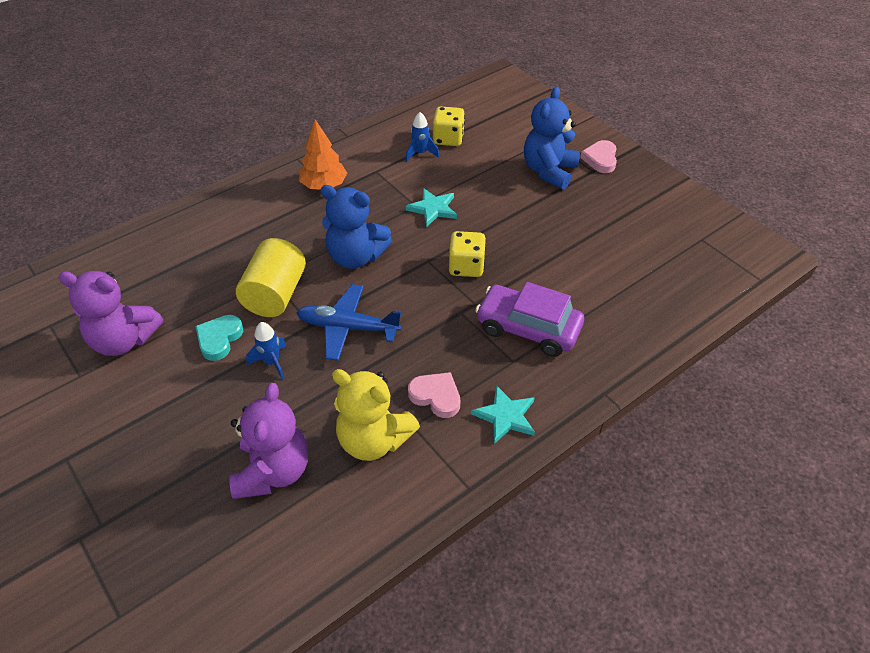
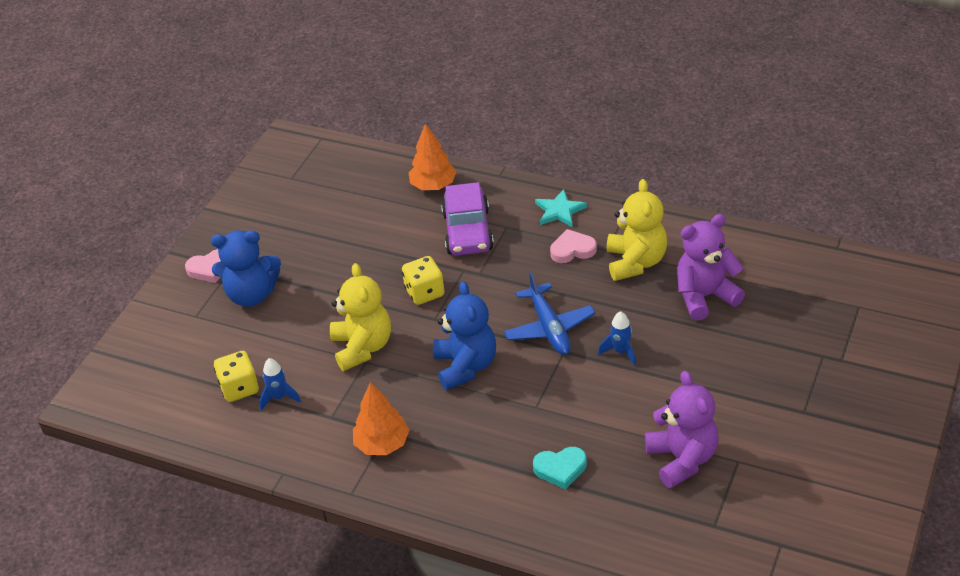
camera: 115 degrees left, 5 degrees down
turquoise heart [195,315,243,361] -> turquoise heart moved to [533,447,587,490]
yellow cylinder [236,238,306,317] -> none
turquoise star [406,188,457,227] -> yellow teddy bear [330,263,391,371]
pink heart [408,372,460,418] -> pink heart turned 75 degrees clockwise [550,229,597,263]
none -> orange tree [409,123,457,190]

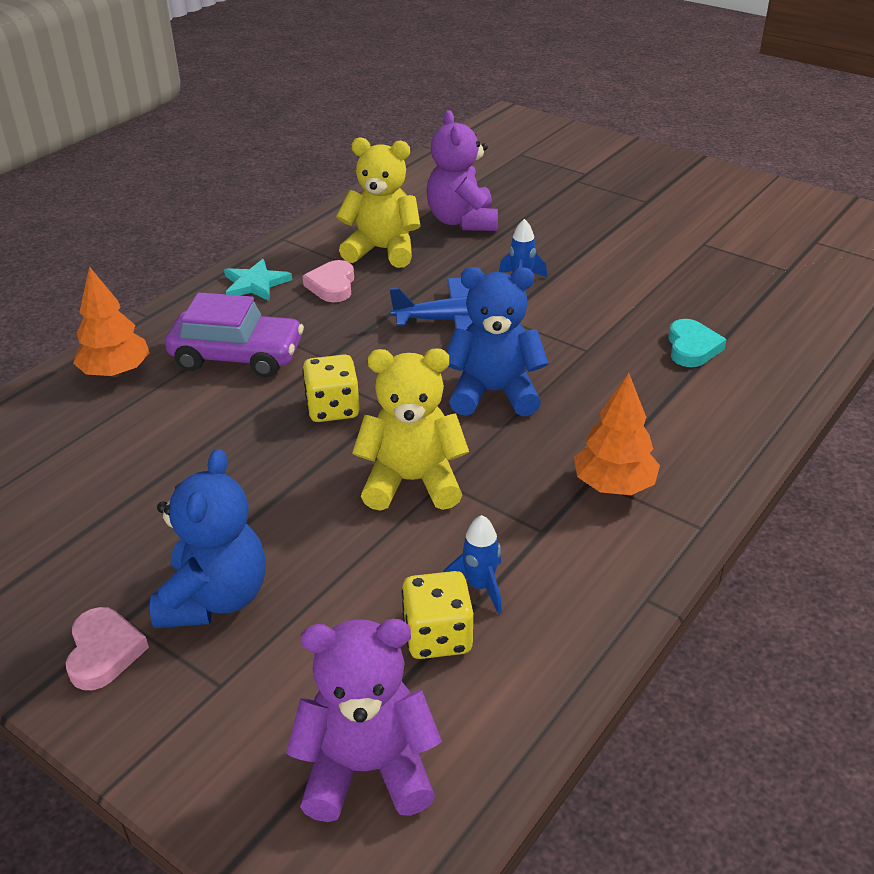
camera: 80 degrees left, 5 degrees down
purple teddy bear [645,371,718,488] -> purple teddy bear moved to [286,619,442,822]

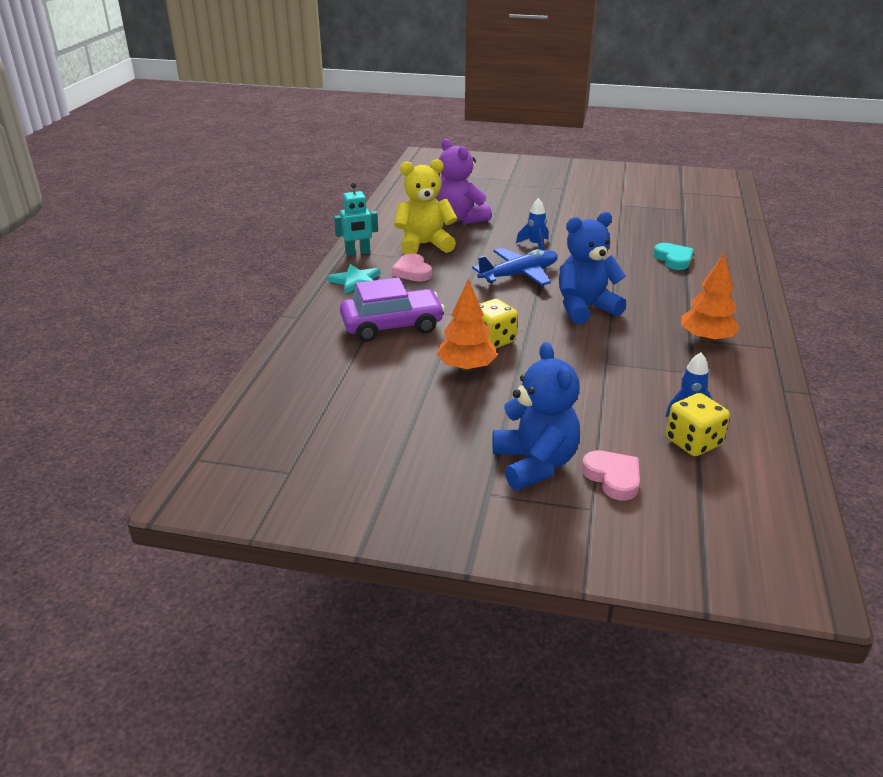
camera: 25 degrees left, 5 degrees down
pink heart [66,607,149,690] -> pink heart moved to [582,450,640,500]
orange tree [73,266,150,377] -> orange tree moved to [436,279,497,371]
purple teddy bear [286,619,442,822] -> none
yellow teddy bear [352,348,469,511] -> none
none -> turquoise robot [334,182,378,256]

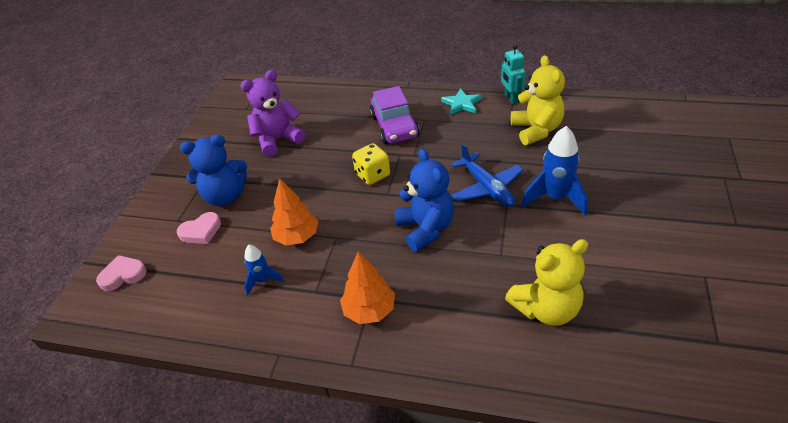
camera: 95 degrees right, 10 degrees up
pink heart [392,253,432,282] -> pink heart moved to [96,255,147,291]
purple teddy bear [436,139,492,224] -> purple teddy bear moved to [241,70,305,157]
orange tree [436,279,497,371] -> orange tree moved to [270,178,318,246]
blue rocket [516,198,549,250] -> blue rocket [521,126,588,216], size x1.78
turquoise heart [653,243,694,270] -> yellow teddy bear [505,239,588,326]
yellow dice [666,393,730,456] -> none

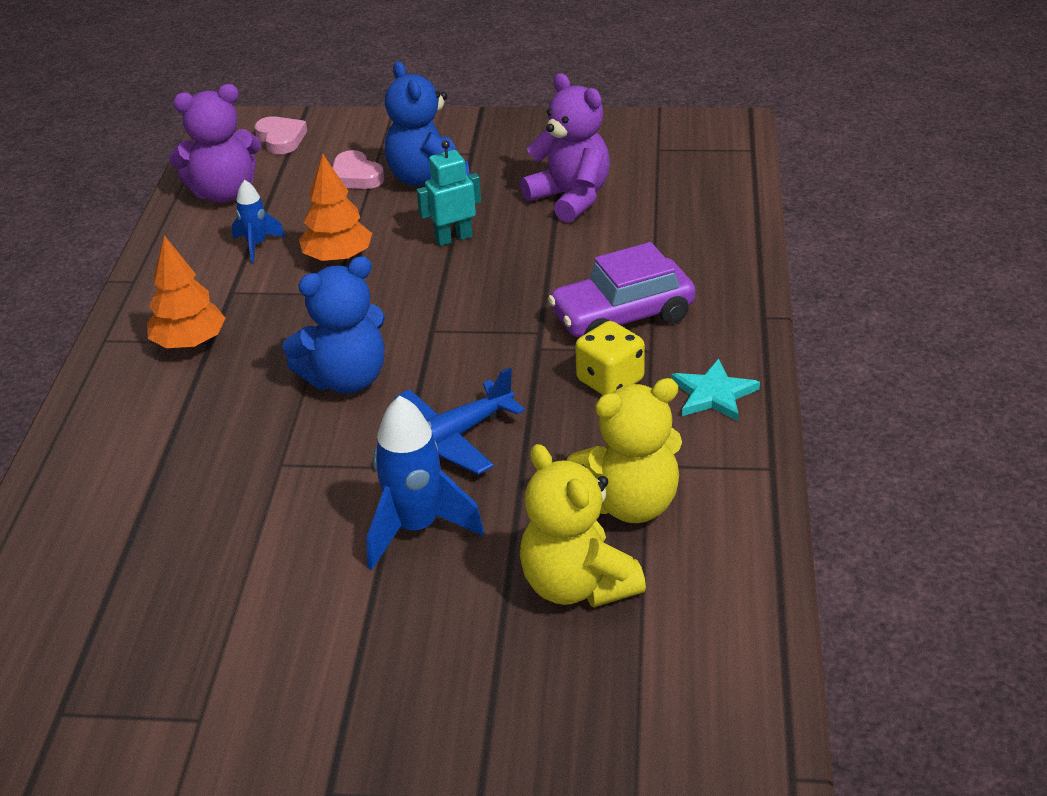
camera: 80 degrees right, 5 degrees down
yellow dice [352,143,390,185] -> yellow dice moved to [575,321,645,395]
turquoise robot [501,44,526,104] -> turquoise robot moved to [417,140,481,246]
yellow teddy bear [505,239,588,326] -> yellow teddy bear moved to [520,444,646,607]
none -> purple teddy bear [169,84,261,203]

